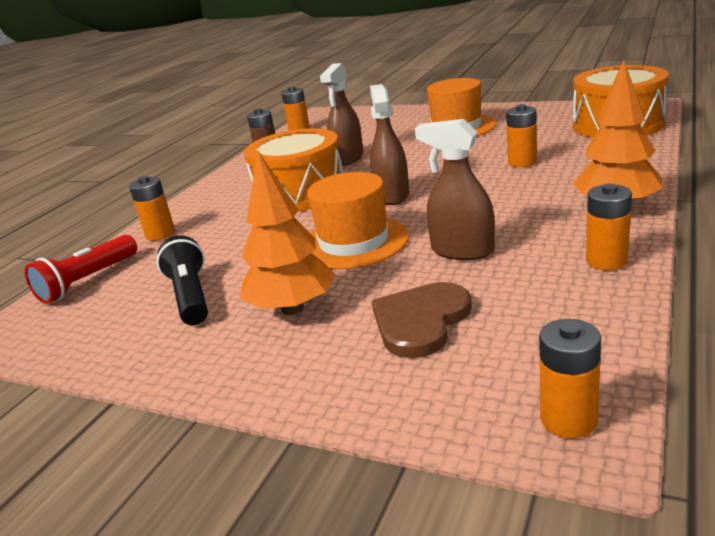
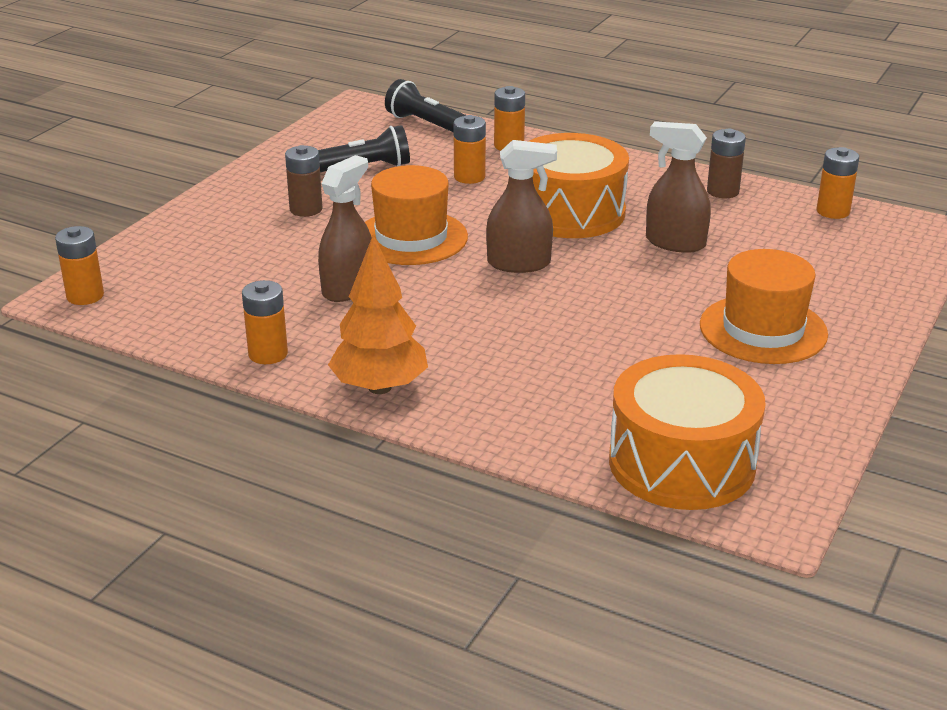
camera: 90 degrees right, 5 degrees up
red flashlight [25,235,137,304] -> black flashlight [385,79,466,132]
orange tree [240,151,336,315] -> brown battery [285,145,323,217]
brown heart [372,282,472,358] -> none
orange battery [506,104,537,167] -> orange battery moved to [453,115,486,184]

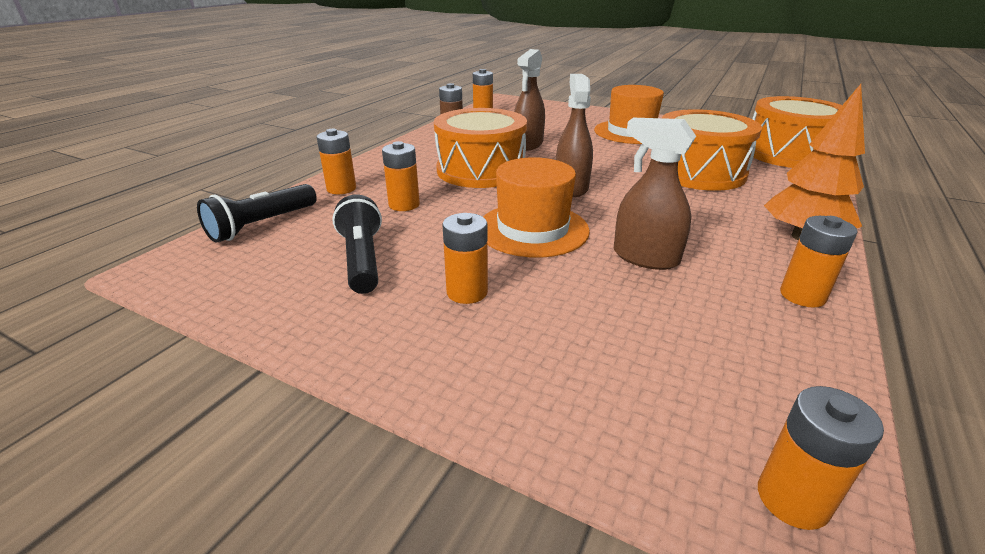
camera: 90 degrees left, 0 degrees up
brown battery [285,145,323,217] -> orange battery [442,213,488,304]
none -> orange drum [662,109,762,191]

